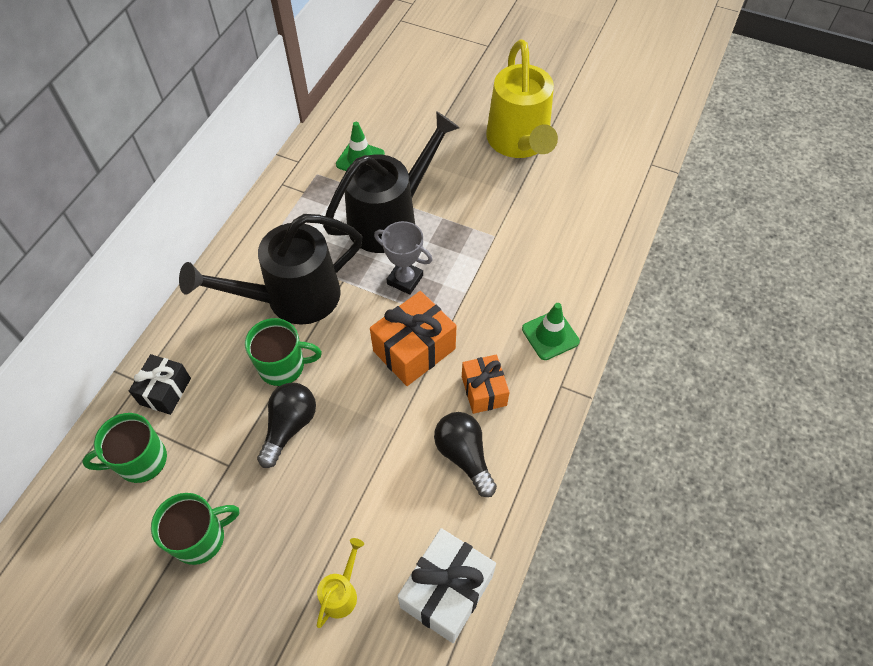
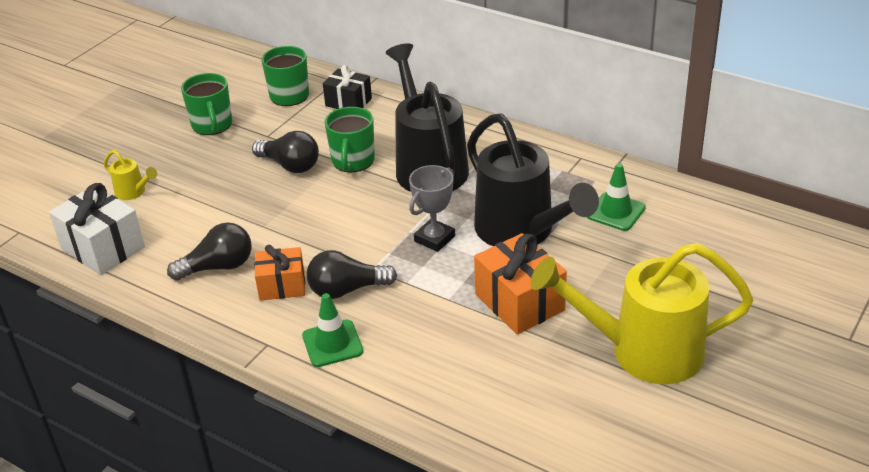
camera: 100 degrees right, 20 degrees down
orange gift [370,291,457,386] -> orange gift moved to [474,233,567,334]
none -> black light bulb [307,250,397,299]

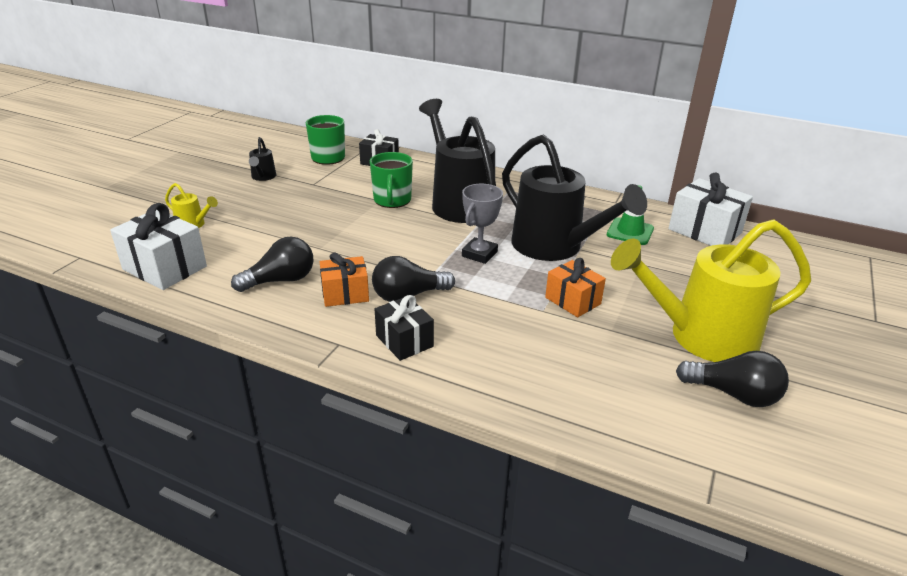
camera: 10 degrees left, 5 degrees down
green mug [181,73,232,135] -> black watering can [249,137,276,181]
black light bulb [252,131,319,173] -> black light bulb moved to [676,351,789,407]
green traffic cone [302,293,363,367] -> black gift [375,295,434,361]
orange gift [474,233,567,334] -> orange gift [545,258,606,317], size x0.65
none -> white gift [668,173,753,246]

